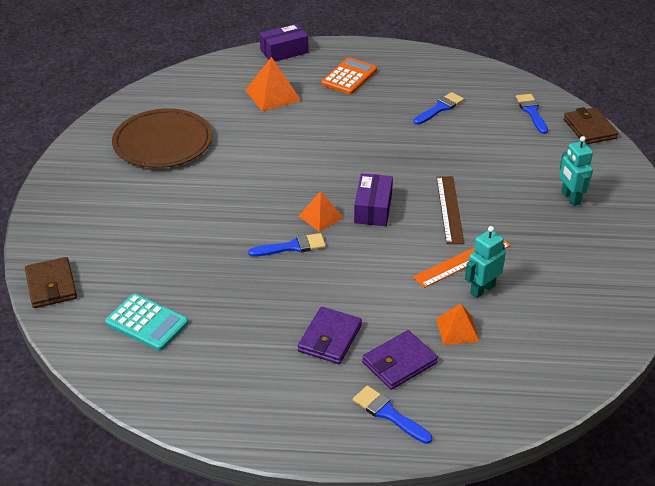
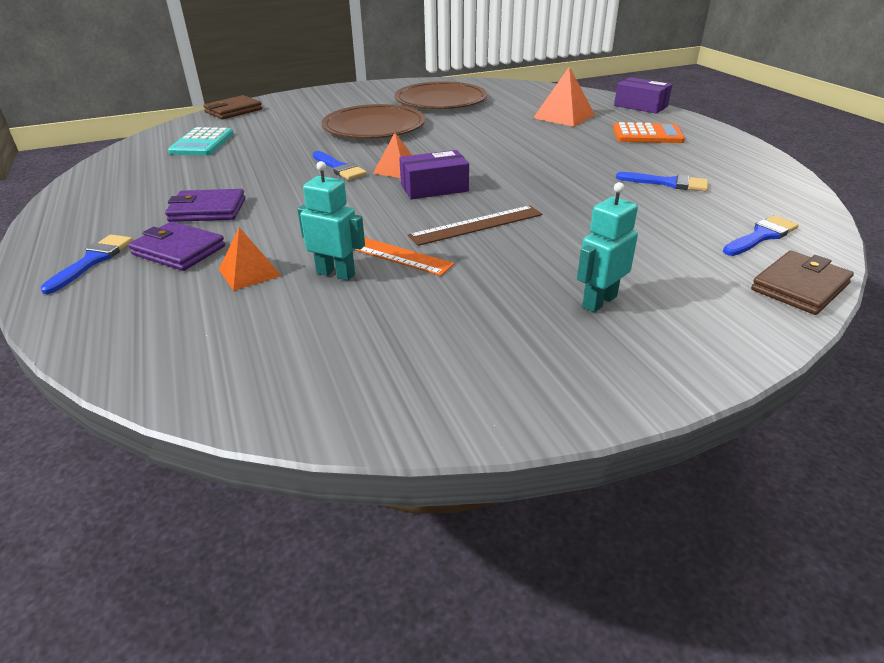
camera: 65 degrees right, 5 degrees down
none -> brown plate [321,104,425,138]

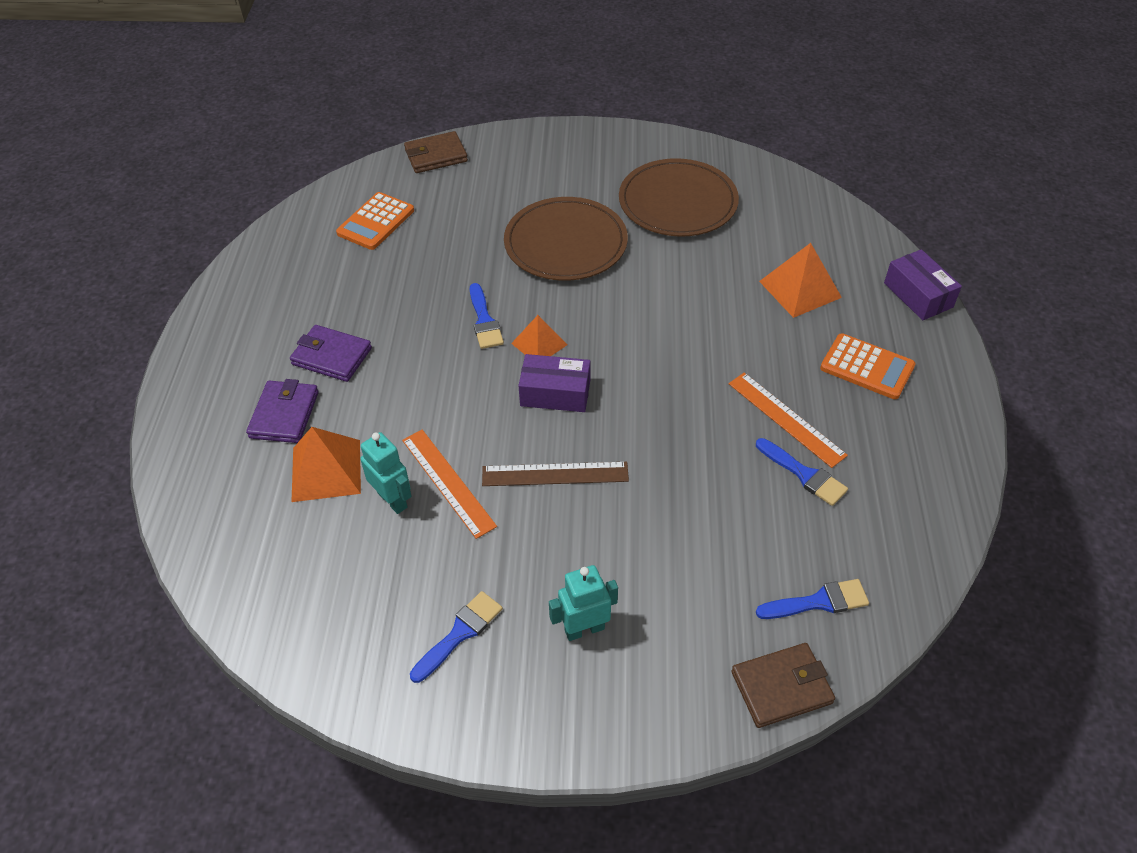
camera: 25 degrees right, 15 degrees up
blue brush [40,235,133,294] -> blue brush moved to [410,591,503,683]
purple wallet [128,221,225,271] -> purple wallet turned 45 degrees clockwise [246,379,319,443]
turquoise calculator [168,127,233,156] -> orange calculator [336,192,414,250]
orange pyramid [219,227,281,291] -> orange pyramid [291,427,361,502], size x1.53
none -> orange ruler [729,373,848,468]

